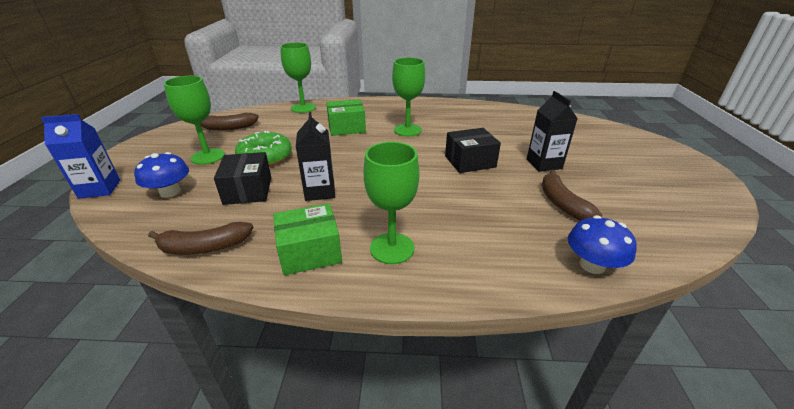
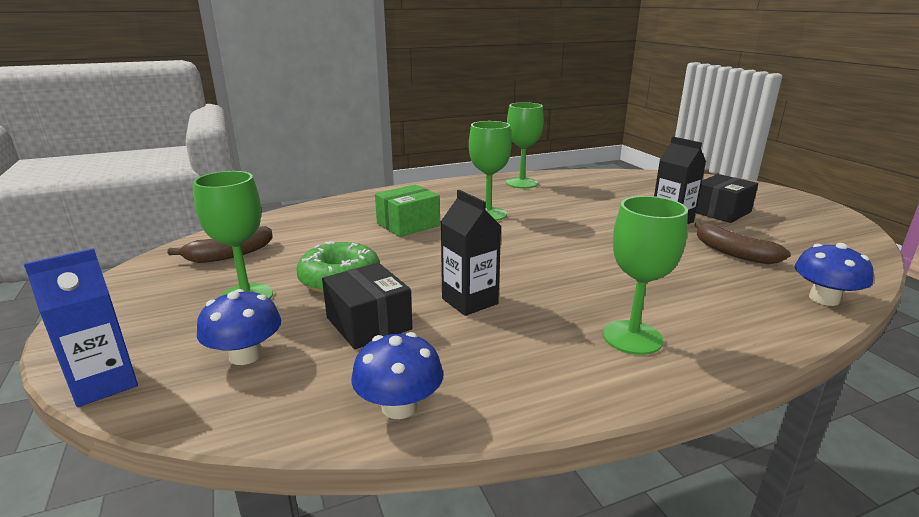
camera: 25 degrees left, 10 degrees down
brown banana [148,222,253,255] -> blue mushroom [351,332,443,419]
green box [273,204,342,275] -> none
green goblet [280,43,316,113] -> green goblet moved to [506,102,544,188]
black box [445,128,501,173] -> black box moved to [696,174,758,223]

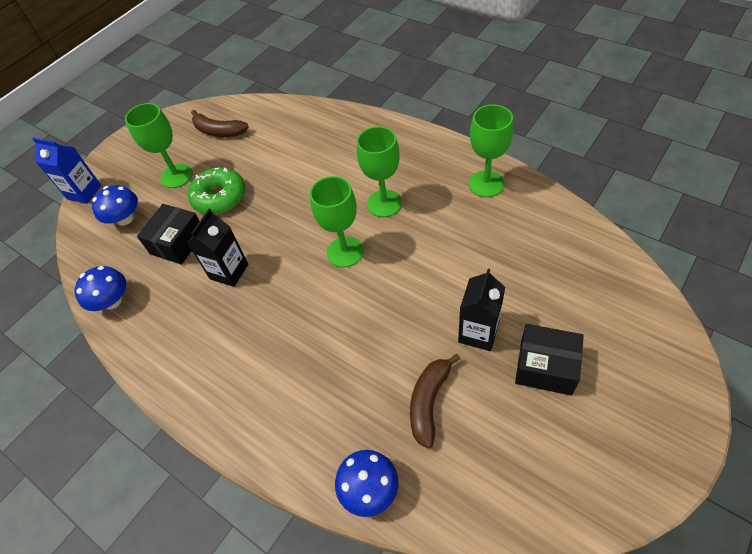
camera: 65 degrees right, 30 degrees up
green box [375,184,440,237] -> none
green goblet [603,196,688,355] -> green goblet moved to [310,176,363,268]

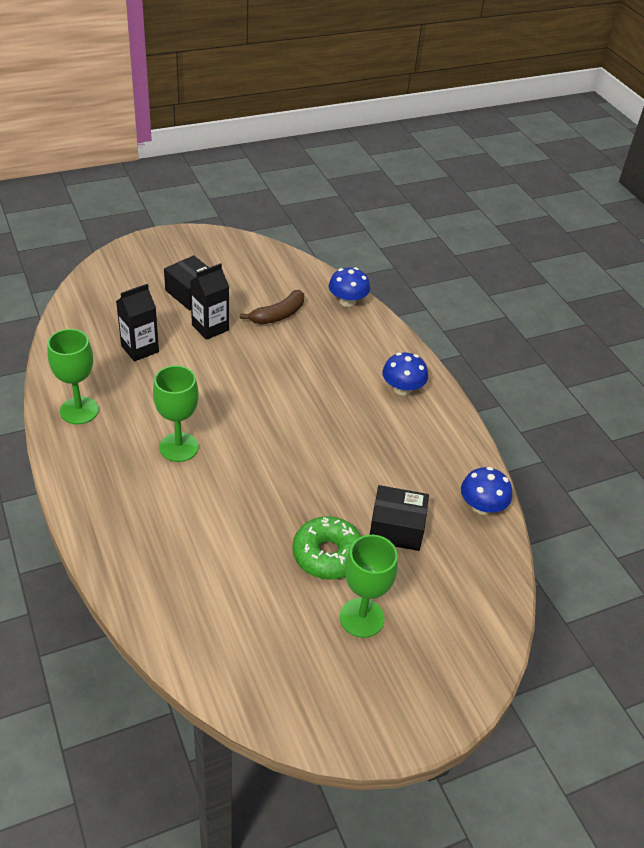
camera: 160 degrees left, 10 degrees down
blue carton [32,137,102,204] -> none
blue mushroom [92,185,138,226] -> blue mushroom moved to [382,352,428,395]
black box [137,204,200,265] -> black box turned 45 degrees clockwise [370,485,429,551]
black carton [187,209,248,287] -> black carton moved to [116,284,159,362]
brown banana [191,110,249,137] -> none
green goblet [310,176,363,268] -> none

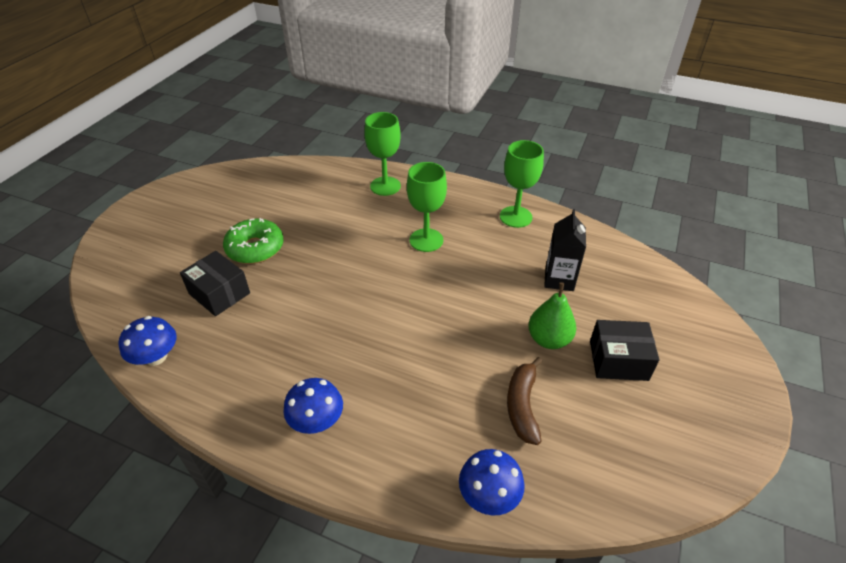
camera: 140 degrees right, 0 degrees up
black carton [190,263,229,340] -> green pear [528,282,576,349]
green goblet [340,535,398,638] -> green goblet moved to [364,112,401,196]
black box [370,485,429,551] -> black box turned 75 degrees clockwise [180,251,250,316]

